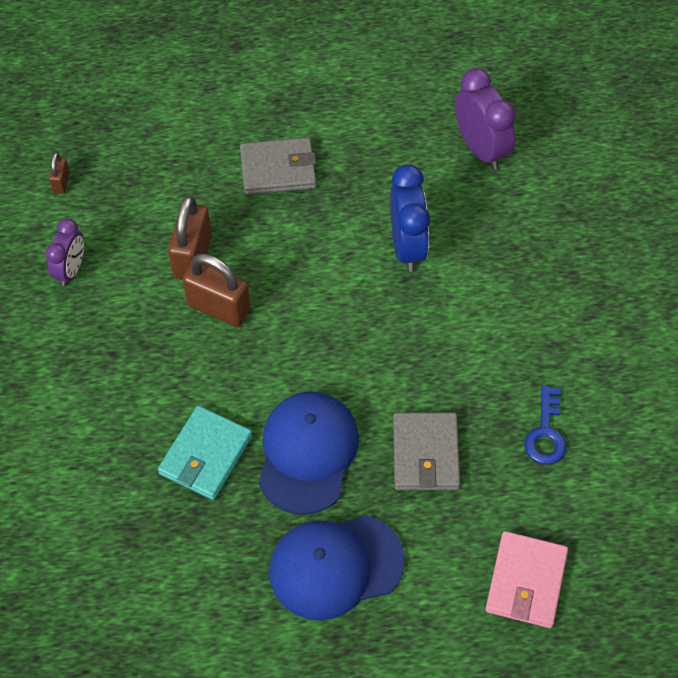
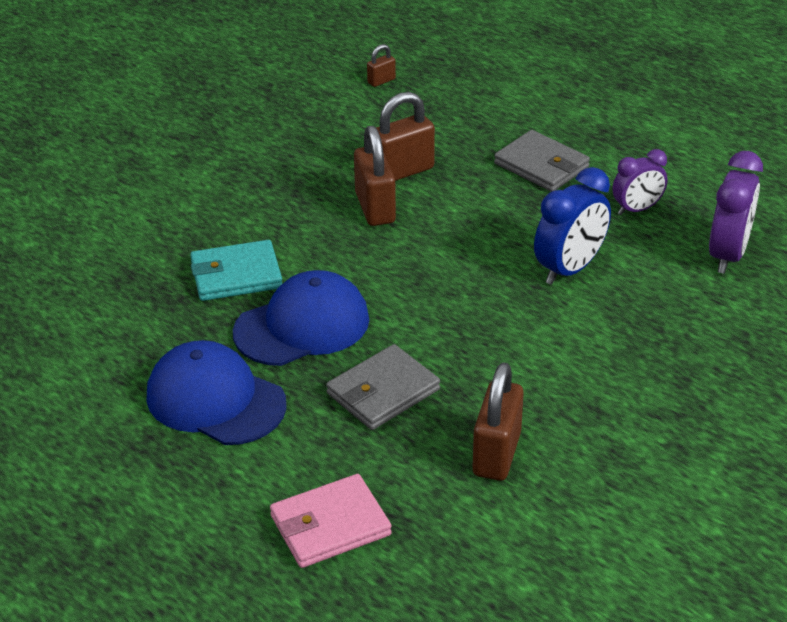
camera: 50 degrees right, 20 degrees down
purple clock [45,218,84,286] -> purple clock moved to [612,149,668,215]
blue key [525,385,566,465] -> brown padlock [472,362,524,481]

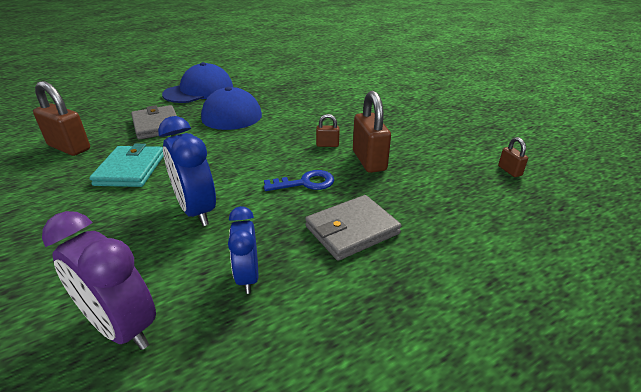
camera: 105 degrees right, 5 degrees down
turquoise wallet [190,240,282,301] -> turquoise wallet moved to [89,144,164,187]
pink wallet [270,474,392,568] -> none
brown padlock [354,126,396,226] -> brown padlock [316,114,340,147], size x0.49
purple clock [612,149,668,215] -> blue clock [228,206,258,294]
none -> blue key [264,170,334,191]

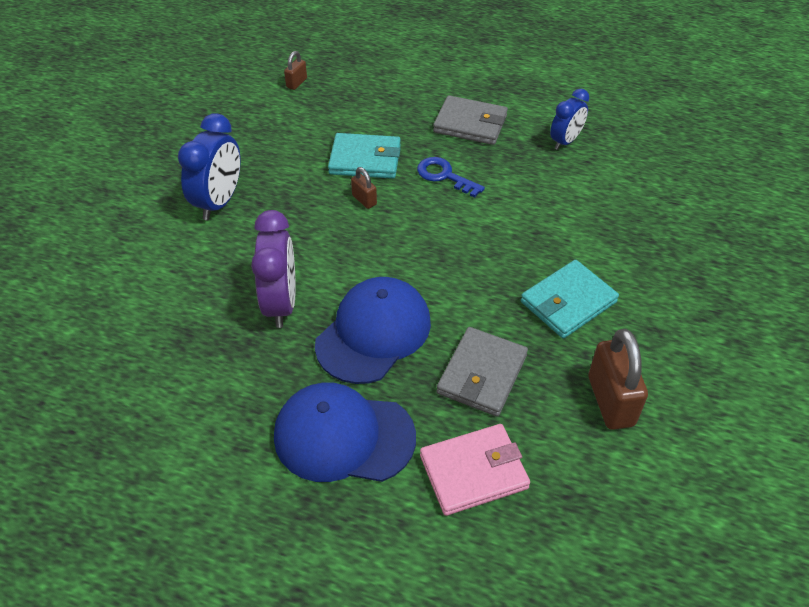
camera: 130 degrees left, 15 degrees up
purple clock [42,211,156,350] -> purple clock moved to [251,210,296,328]
blue clock [158,116,216,226] -> blue clock moved to [178,113,241,220]
brown padlock [353,91,391,173] -> turquoise wallet [328,133,401,179]
none -> pink wallet [420,424,530,516]

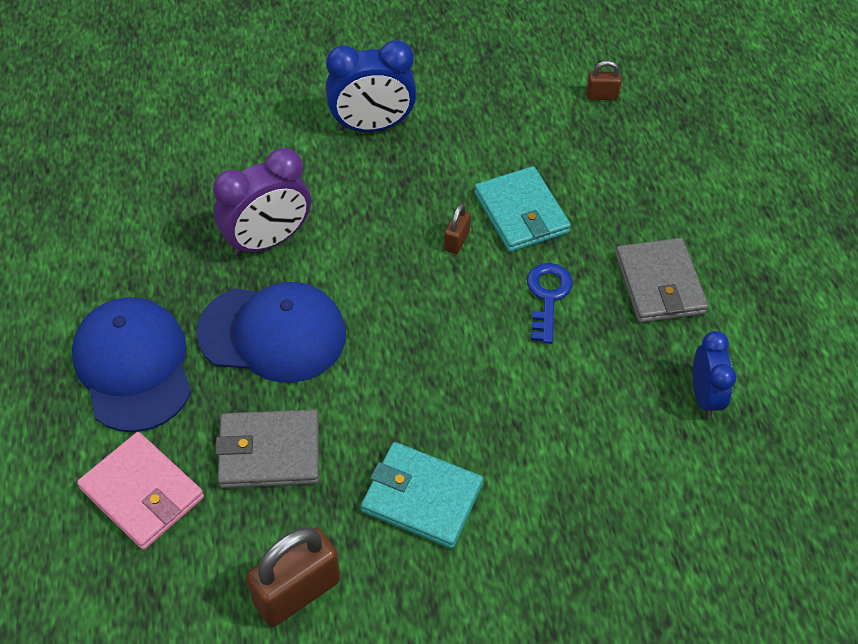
camera: 60 degrees right, 5 degrees up
blue clock [550,89,589,150] -> blue clock turned 105 degrees counterclockwise [693,331,736,418]

